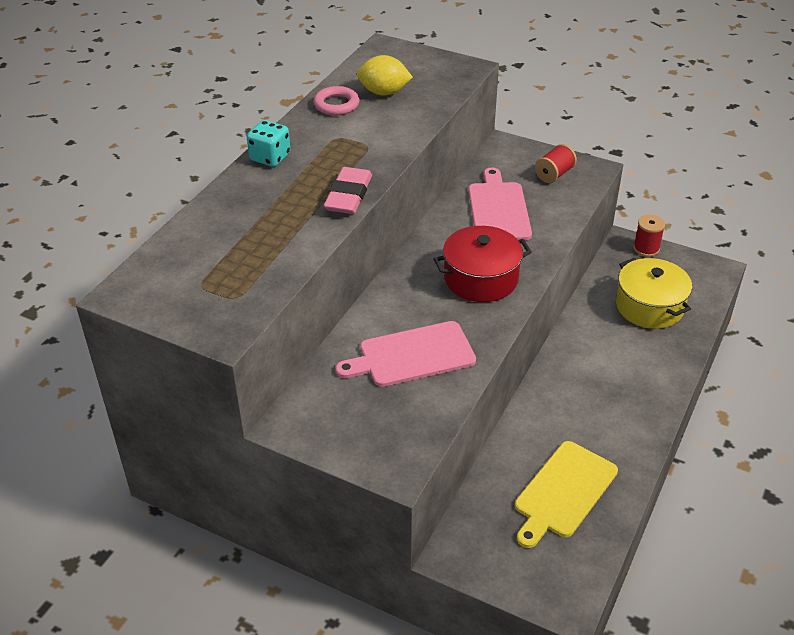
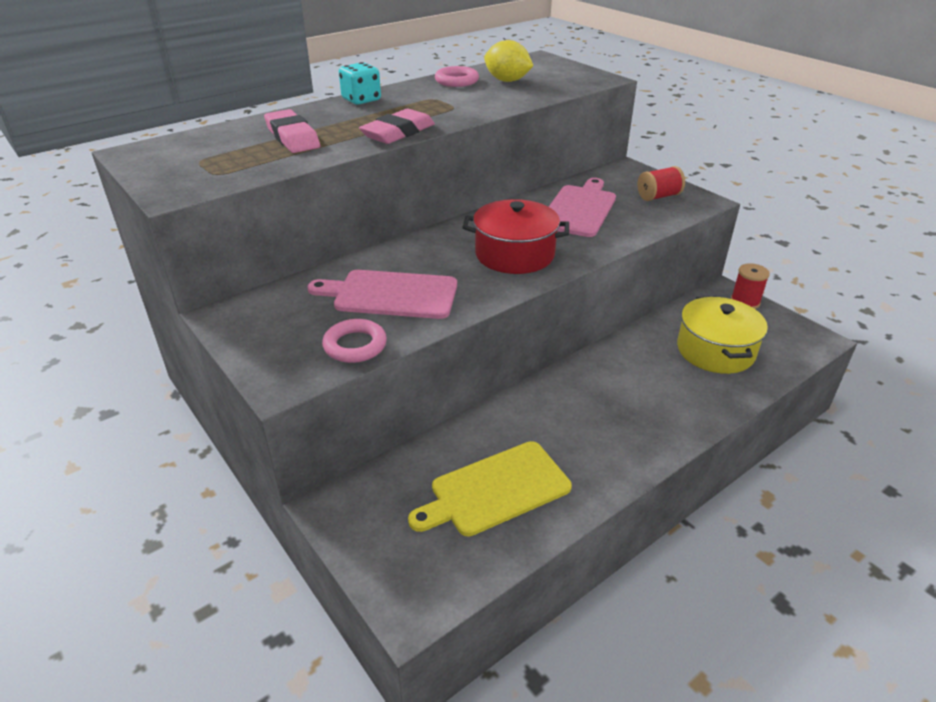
camera: 25 degrees right, 5 degrees down
none -> pink eraser [264,109,320,153]
none -> pink ring [322,319,387,363]

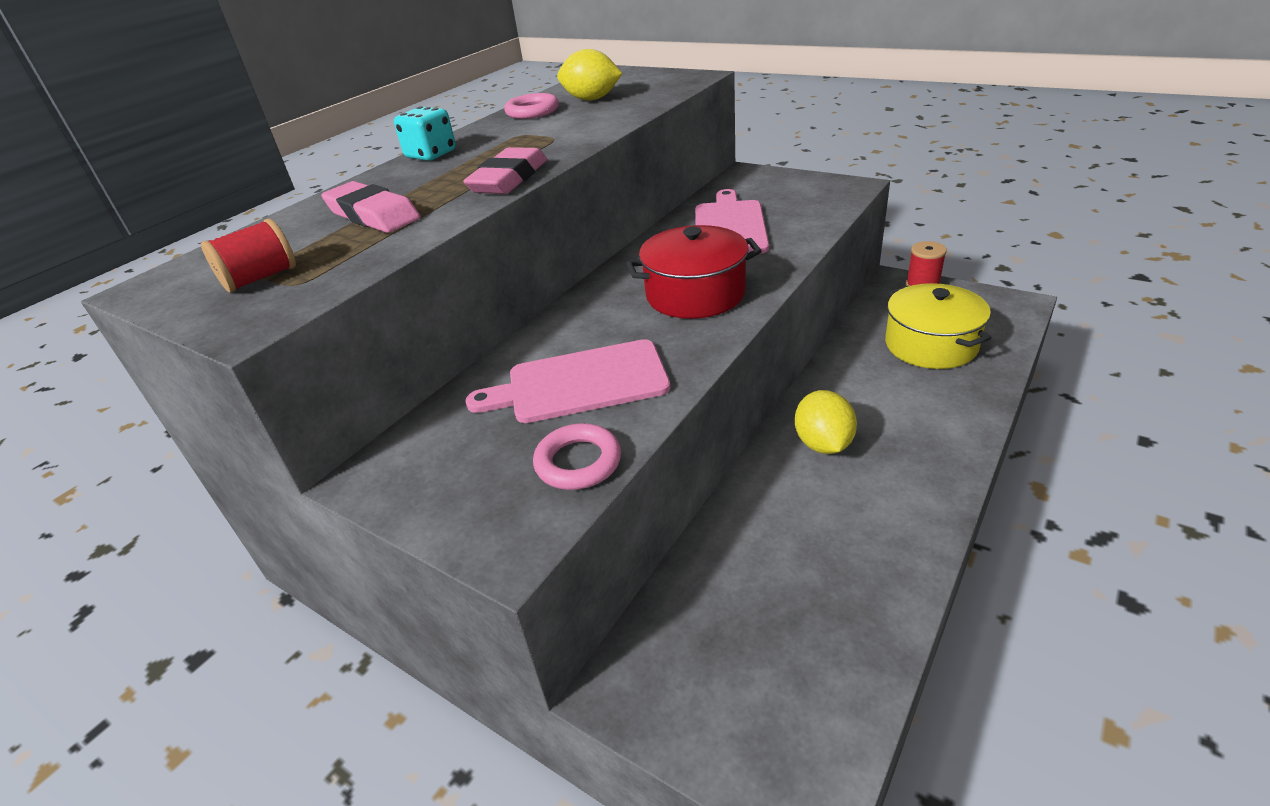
camera: 15 degrees left, 0 degrees up
yellow cutting board [408,441,572,537] -> none
red spool [638,166,685,201] -> red spool moved to [201,219,296,293]
none -> yellow lemon [795,390,857,454]

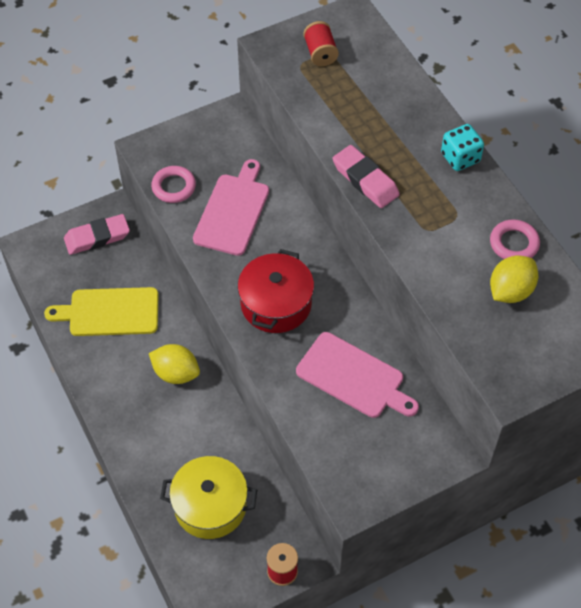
camera: 115 degrees right, 20 degrees up
pink eraser [321,181,420,233] -> pink eraser moved to [64,214,130,255]
none -> yellow cutting board [44,287,158,336]

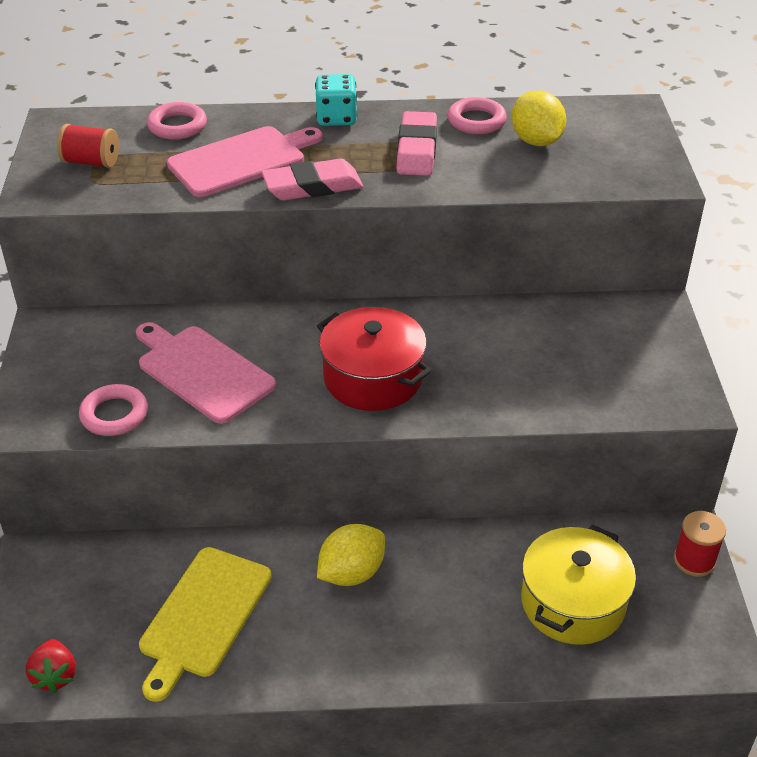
camera: 65 degrees left, 15 degrees down
pink eraser [64,214,130,255] -> pink eraser moved to [397,111,437,176]
pink cutting board [296,332,419,418] -> pink cutting board moved to [167,126,322,197]
none -> red strawberry [26,639,76,693]
none -> pink ring [147,102,207,140]

